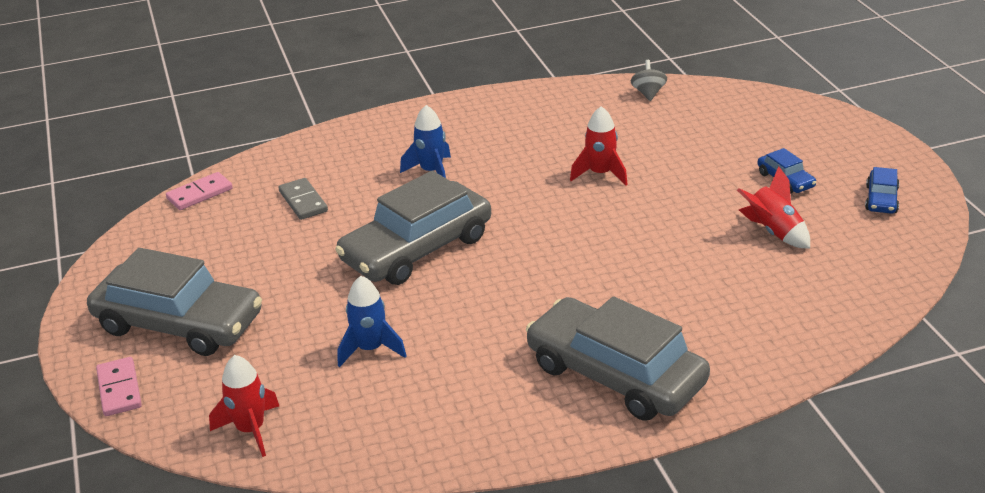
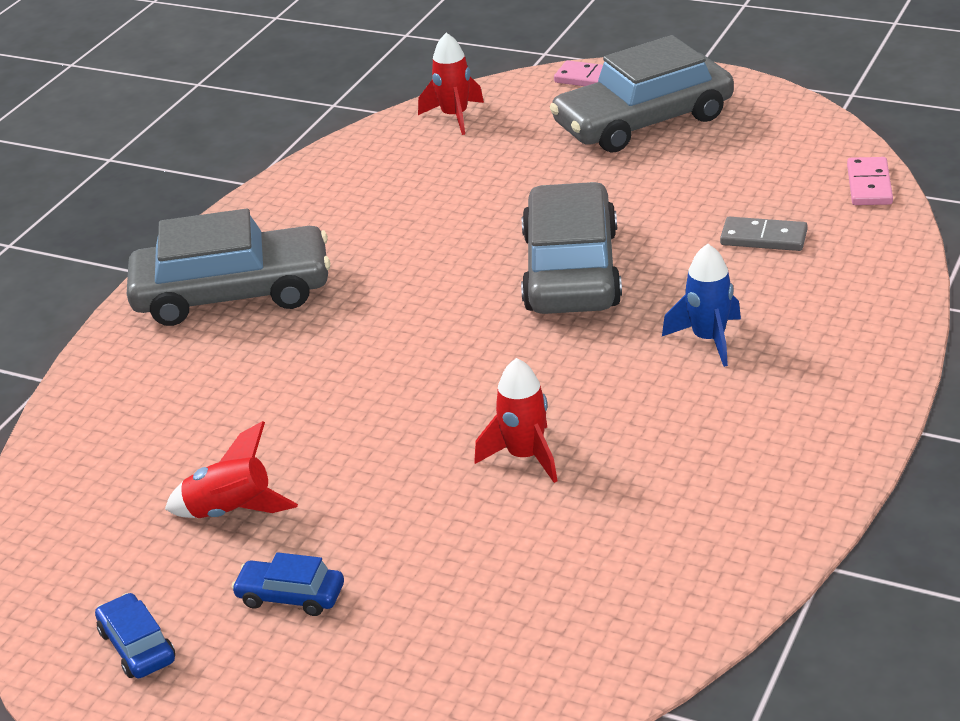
camera: 135 degrees right, 0 degrees up
blue rocket [338,276,406,367] -> none
grey spinning top [631,60,667,101] -> none

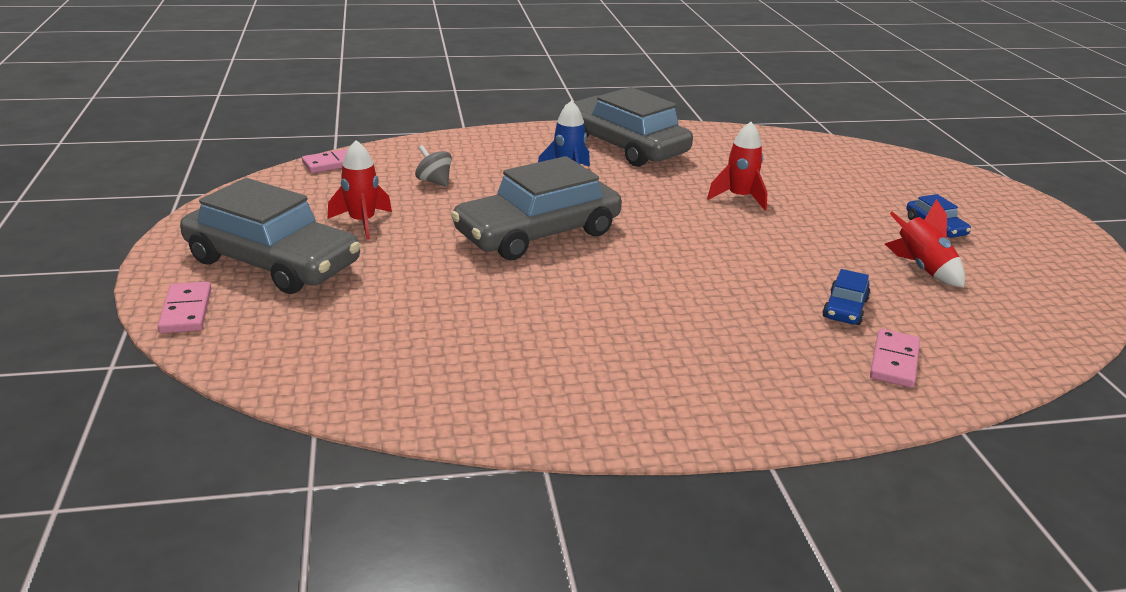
camera: 130 degrees left, 5 degrees down
blue car [95,593,175,678] -> blue car moved to [822,269,871,325]
grey car [127,209,331,326] -> grey car moved to [564,87,693,167]
red rocket [418,33,484,135] -> red rocket moved to [328,140,392,239]
grey domino [720,217,807,251] -> grey spinning top [415,145,452,187]
none -> pink domino [870,329,920,388]

